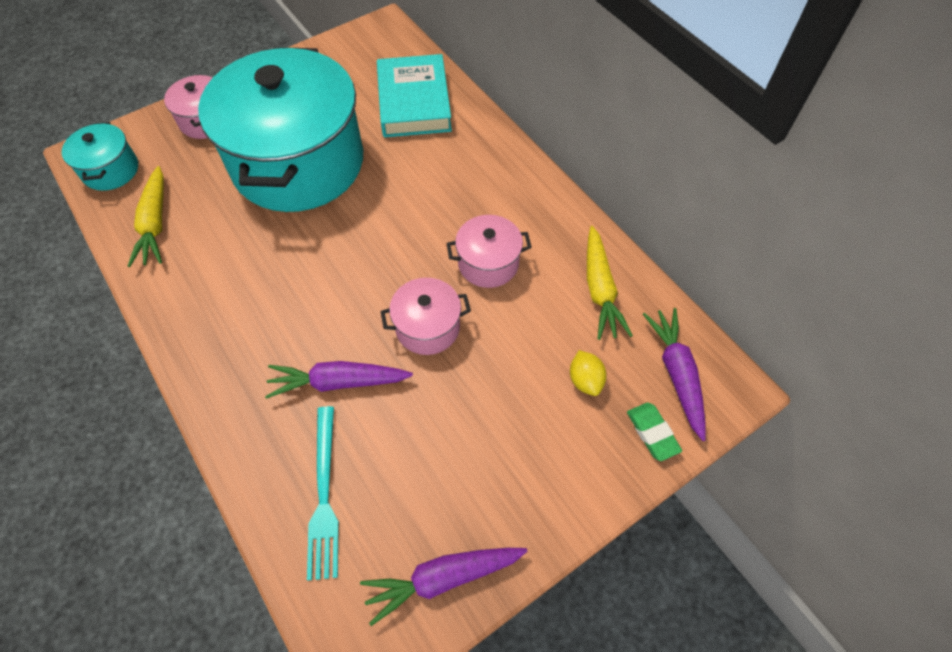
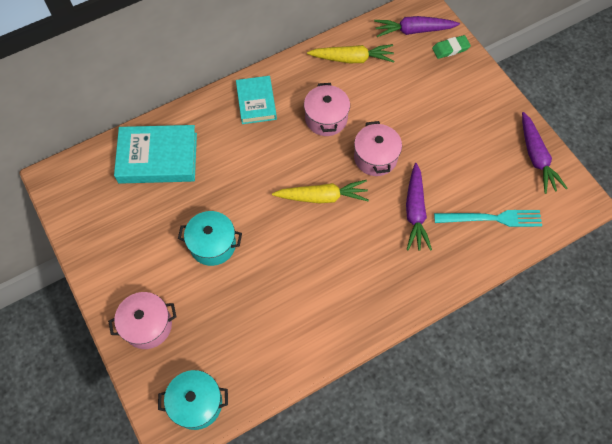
camera: 85 degrees left, 5 degrees up
yellow carrot [128,166,164,267] -> yellow carrot moved to [272,180,369,204]
turquoise pot [198,47,363,212] -> turquoise pot [178,211,242,266], size x0.42
yellow lemon [570,350,607,396] -> none
none -> turquoise book [236,76,277,124]

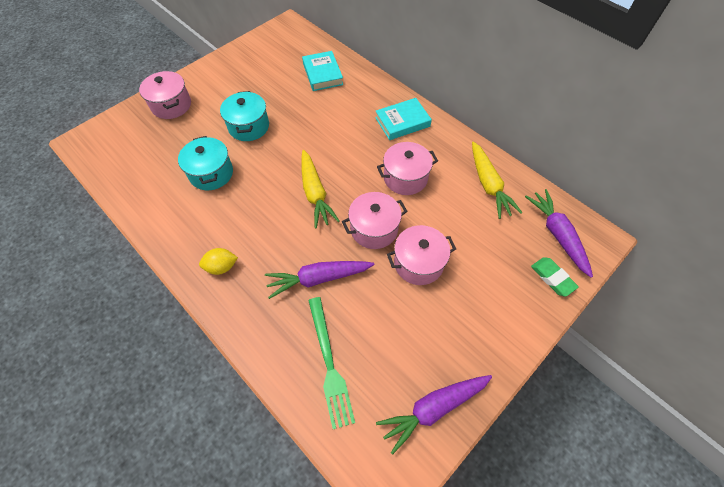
camera: 75 degrees right, 5 degrees down
turquoise book [114,125,197,184] -> turquoise book [302,51,343,91], size x0.64
turquoise pot [158,370,228,430] -> turquoise pot moved to [178,136,233,190]
turquoise fork [434,210,542,227] -> green fork [308,297,355,429]
none -> yellow lemon [199,248,238,275]
none -> pink pot [387,225,456,285]

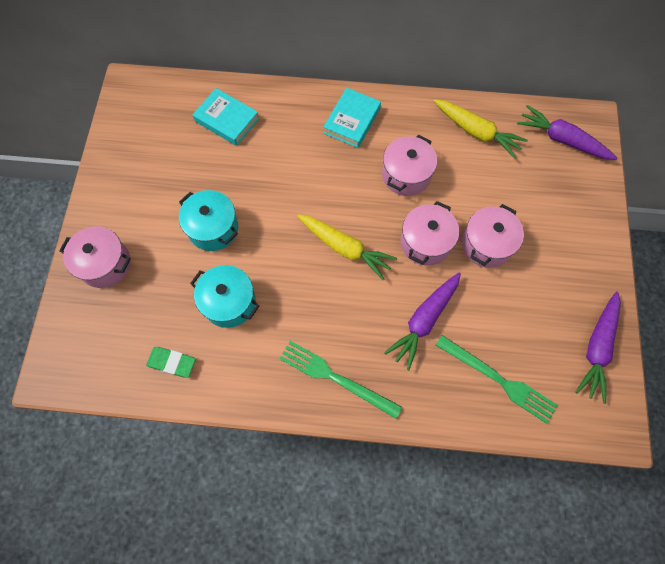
camera: 40 degrees left, 10 degrees up
yellow lemon [199,248,238,275] -> green fork [279,341,402,419]
green eraser [531,257,579,297] -> green eraser moved to [146,347,196,378]

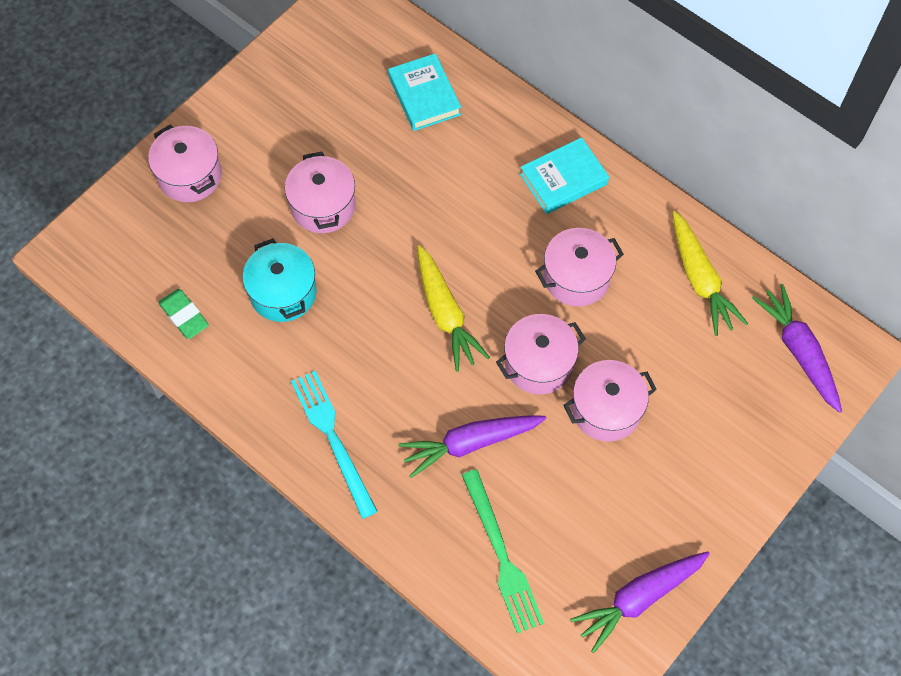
camera: 35 degrees right, 5 degrees down
turquoise pot [179,190,238,251] -> pink pot [285,152,355,233]
green fork [279,341,402,419] -> turquoise fork [291,371,378,519]

